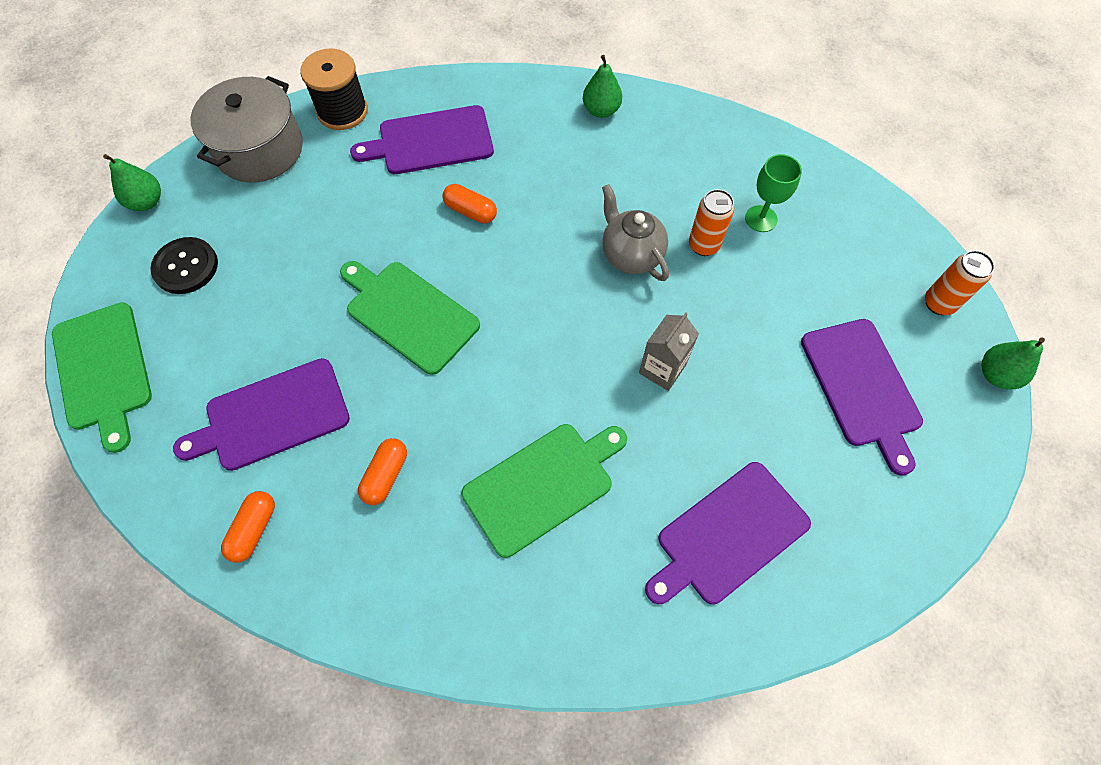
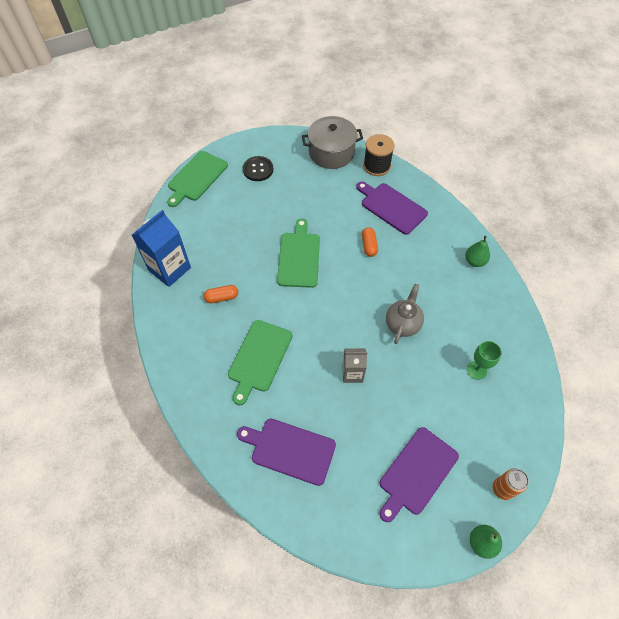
camera: 55 degrees right, 5 degrees down
green pear [103,154,161,211] -> none
purple cutting board [173,358,350,471] -> none
orange capsule [221,491,275,563] -> blue carton [132,210,191,287]
green cutting board [461,424,627,558] -> green cutting board turned 90 degrees clockwise [228,320,292,405]
orange can [689,189,734,256] -> none

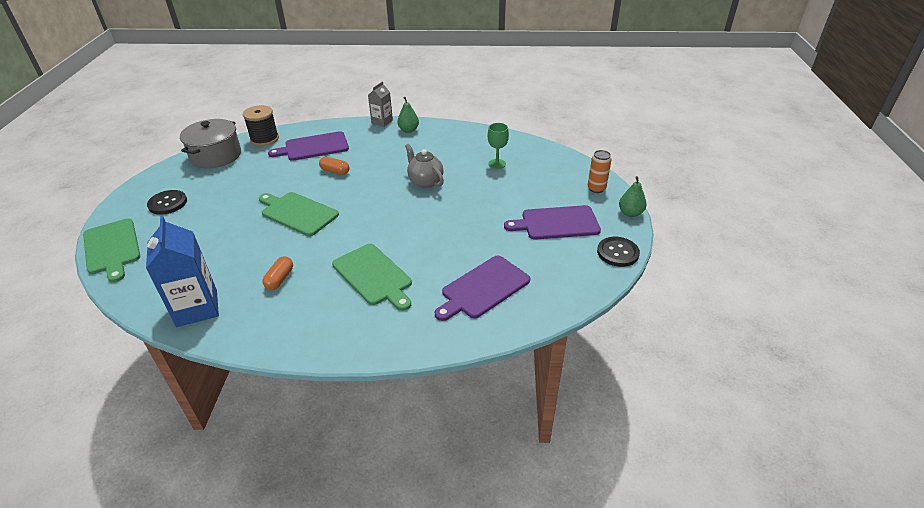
camera: 60 degrees left, 20 degrees down
grey carton [343,348,367,383] -> grey carton moved to [368,81,393,127]
purple cutting board [380,427,459,522] -> purple cutting board turned 105 degrees clockwise [504,205,601,240]
none -> black button [597,237,640,267]

